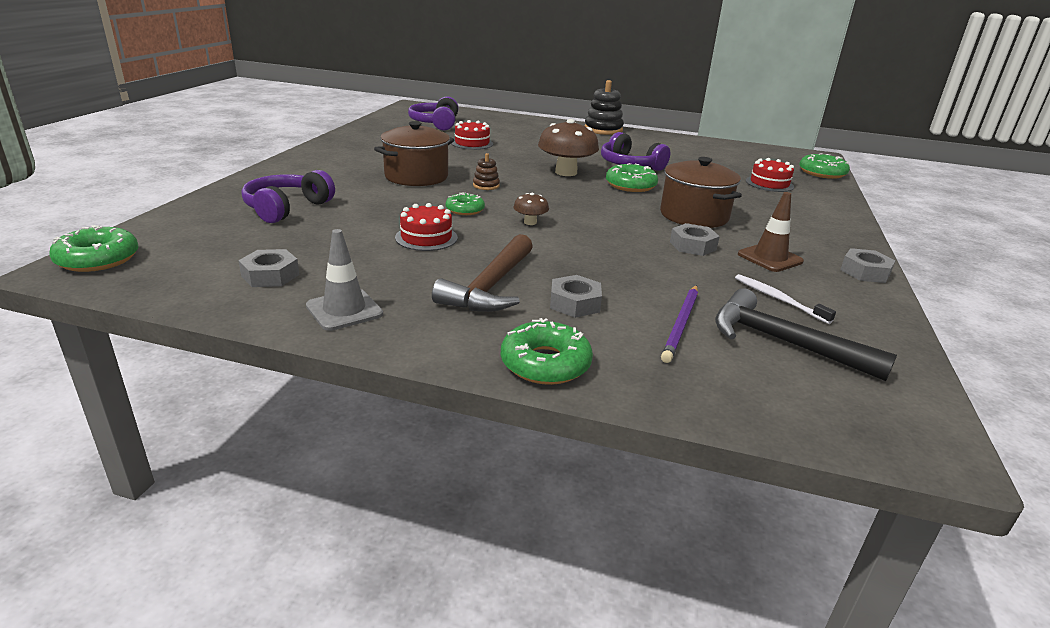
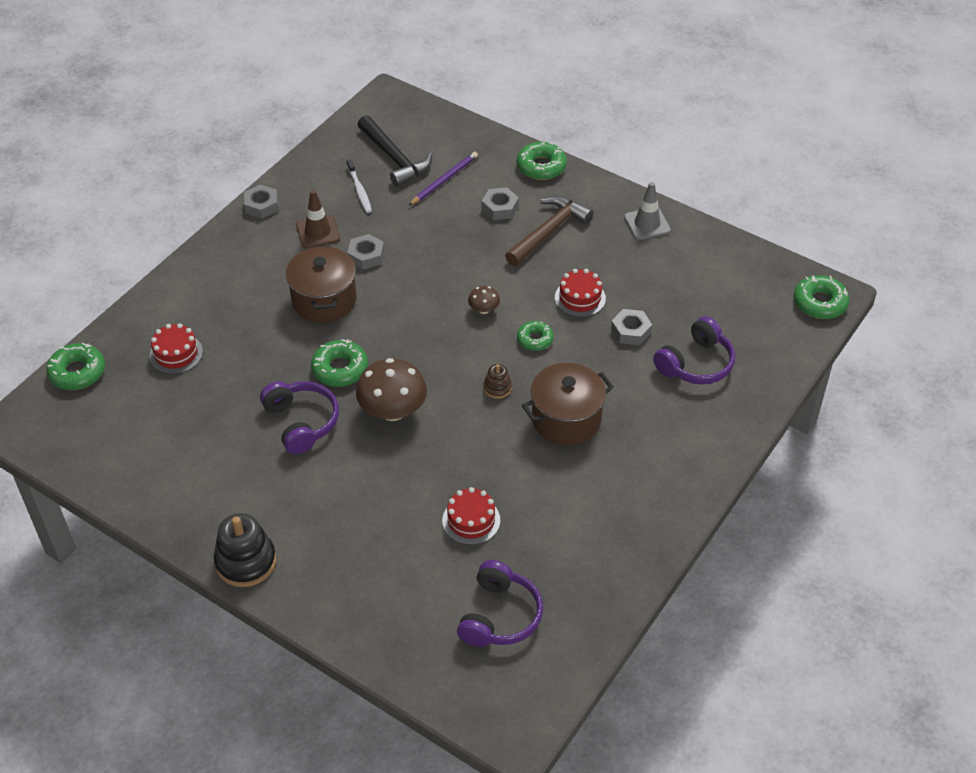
camera: 160 degrees left, 20 degrees up
grey nut [238,249,299,287] -> grey nut moved to [611,309,652,345]

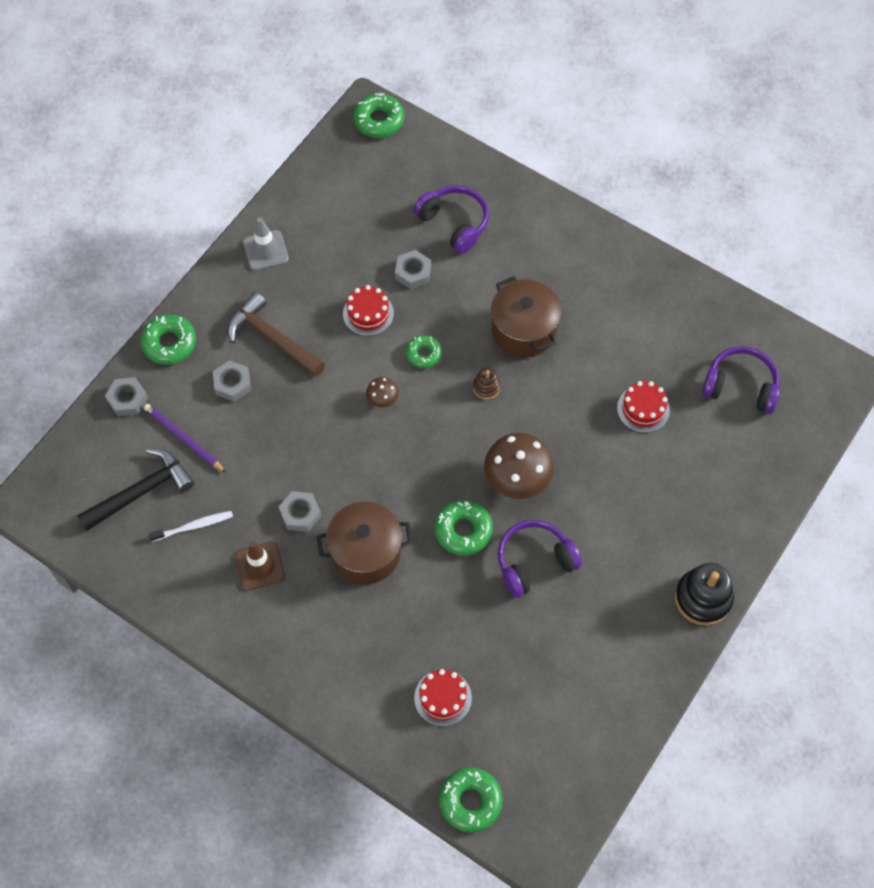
camera: 90 degrees left, 15 degrees up
grey nut [244,185,278,219] -> grey nut moved to [105,377,148,416]

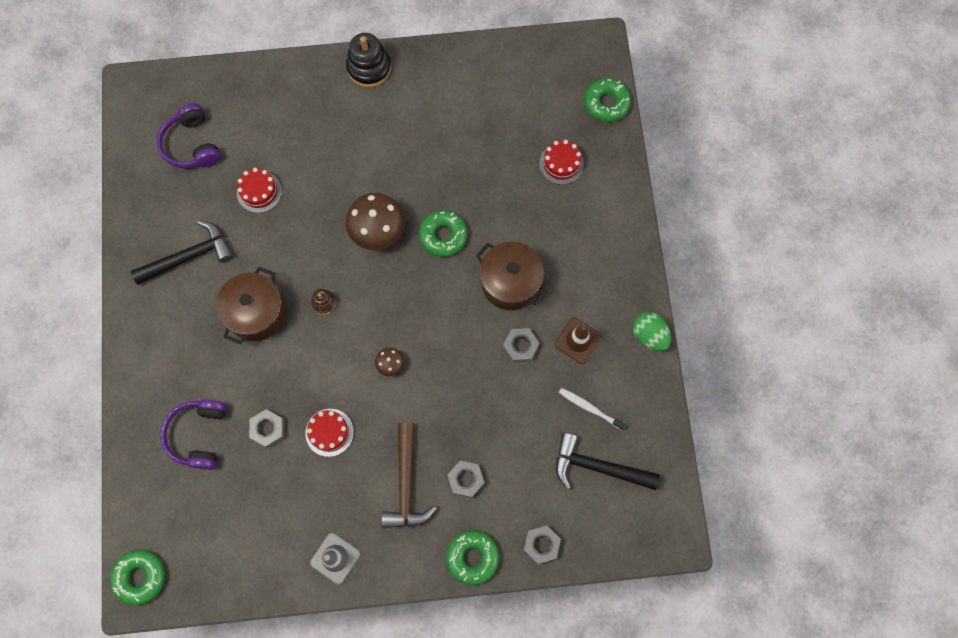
camera: 130 degrees left, 10 degrees up
purple pencil [144,404,226,473] -> none
green donut [406,335,442,368] -> none
purple headphones [498,520,582,598] -> none
none -> black hammer [131,220,233,285]
none -> green egg [633,312,671,351]

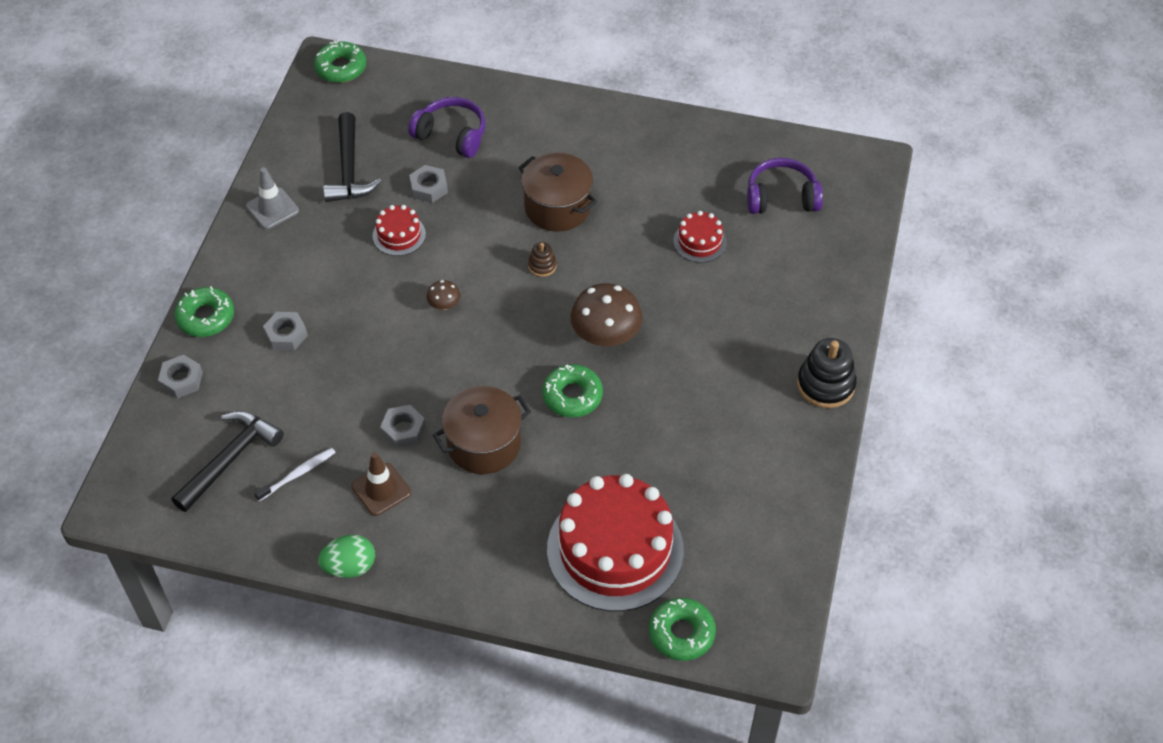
camera: 110 degrees right, 20 degrees down
black hammer [131,220,233,285] -> black hammer moved to [323,112,381,202]
brown hammer [382,422,437,528] -> none
red cake [539,140,584,185] -> red cake [547,474,684,612], size x2.25

